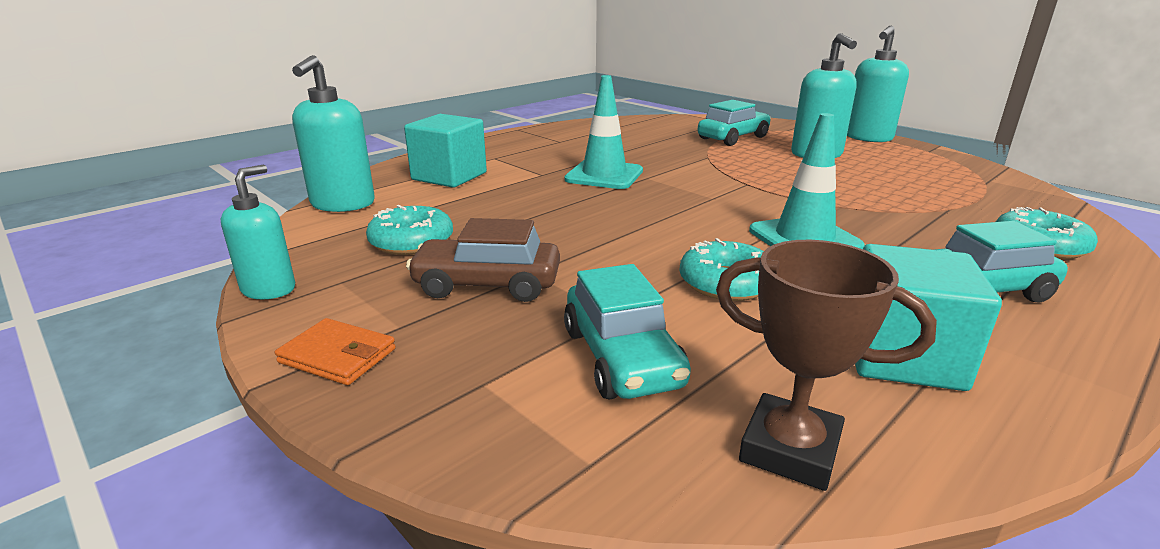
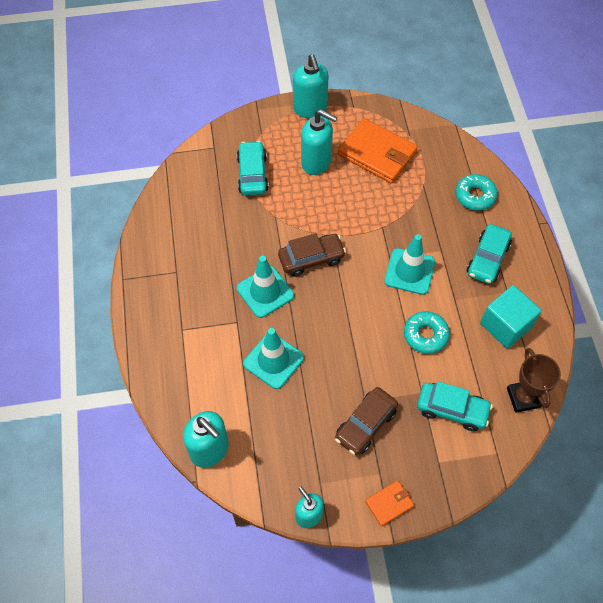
camera: 55 degrees left, 35 degrees up
turquoise donut [366,205,453,255] -> none
turquoise cube [404,114,487,188] -> none
brown trophy [716,240,937,491] -> brown trophy turned 75 degrees counterclockwise [507,348,561,413]
none -> turquoise traffic cone [243,328,304,389]
none -> brown car [278,233,346,277]
none -> orange wallet [338,118,418,184]

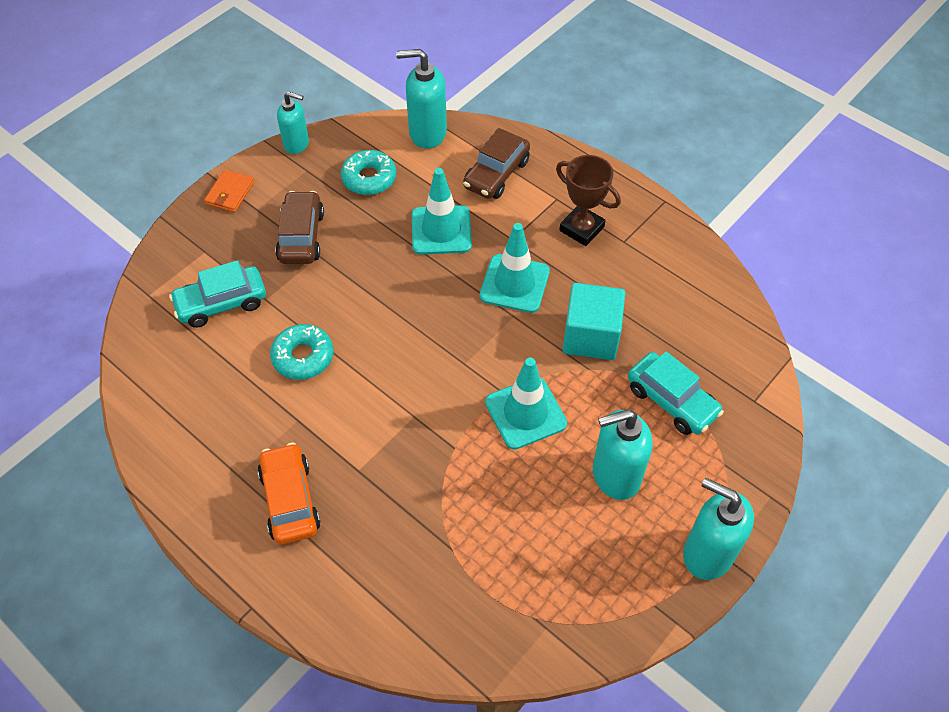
camera: 140 degrees right, 5 degrees down
brown car [278,233,346,277] -> brown car moved to [463,128,530,199]
orange wallet [338,118,418,184] -> none
turquoise traffic cone [384,234,435,295] -> turquoise traffic cone moved to [485,357,567,450]
turquoise donut [455,174,498,210] -> turquoise donut moved to [341,150,396,195]
turquoise car [467,224,512,284] -> orange car [258,443,321,544]
turquoise cube [480,285,542,348] -> turquoise cube moved to [563,283,625,360]
brown trophy [507,348,561,413] -> brown trophy moved to [556,155,621,246]

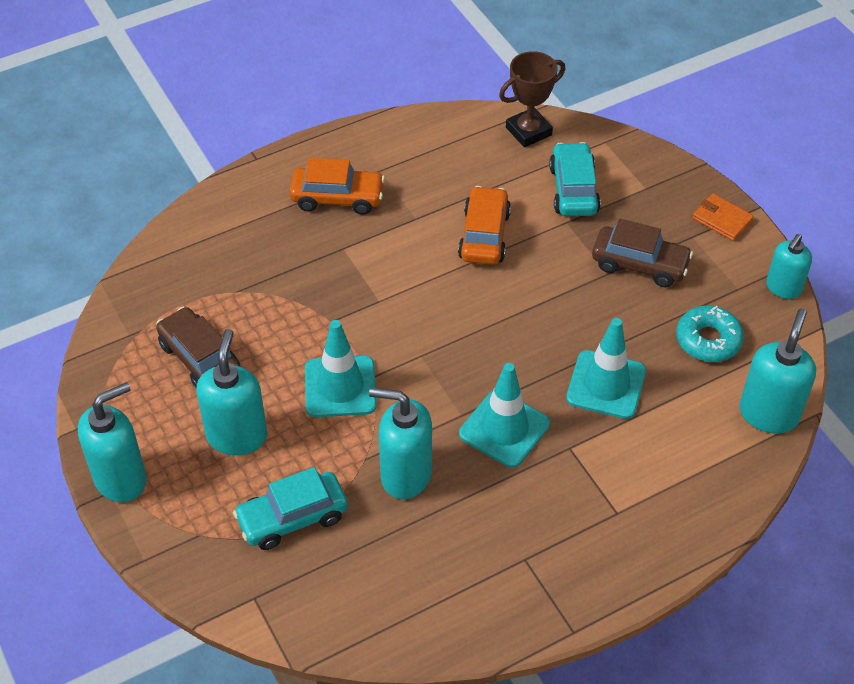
camera: 110 degrees right, 5 degrees down
turquoise donut [270,324,333,380] -> orange car [458,186,511,265]
brown car [463,128,530,199] -> brown car moved to [156,307,240,388]
brown trophy [556,155,621,246] -> brown trophy moved to [499,51,565,147]
turquoise cube [563,283,625,360] -> turquoise soap dispenser [369,388,432,499]

